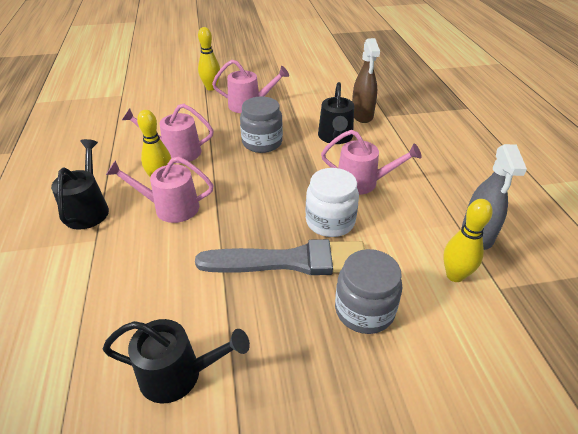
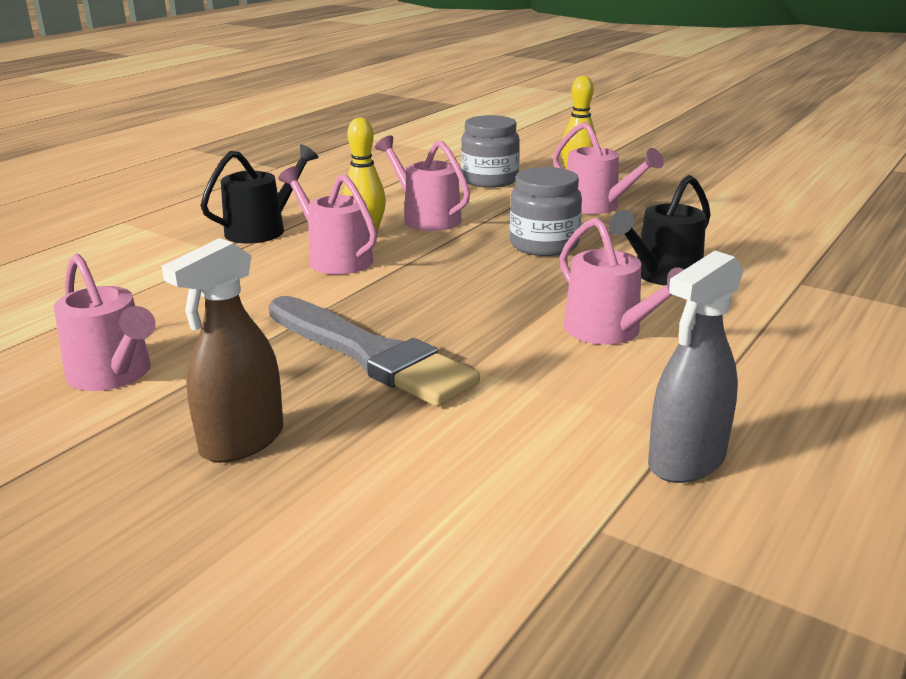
camera: 45 degrees right, 15 degrees down
black watering can [103,319,250,404] -> pink watering can [54,254,156,391]
white jar [305,168,359,237] -> none
grey jar [335,249,402,334] -> grey jar moved to [461,115,520,188]
brown spray bottle [352,38,380,123] -> brown spray bottle moved to [162,238,283,463]
yellow bowling pin [443,199,493,282] -> none

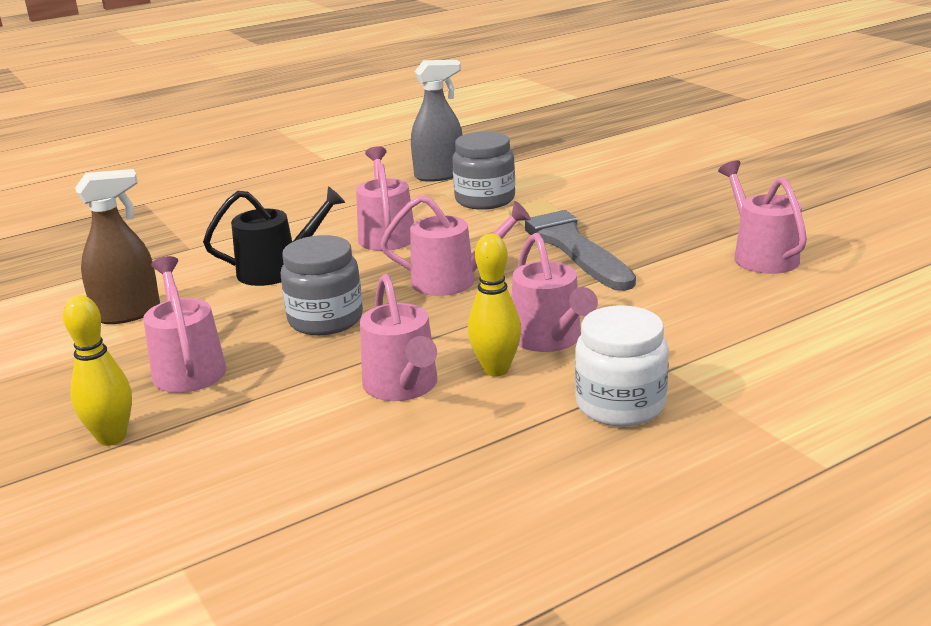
camera: 155 degrees left, 0 degrees up
brown spray bottle [162,238,283,463] -> brown spray bottle moved to [75,169,160,324]
black watering can [200,144,318,243] -> white jar [575,306,669,427]
grey jar [461,115,520,188] -> grey jar moved to [452,131,515,210]
none -> pink watering can [380,195,531,296]

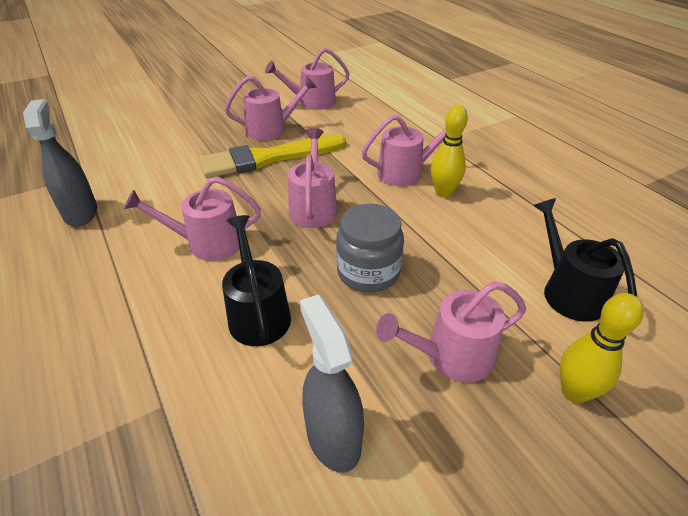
camera: 90 degrees left, 15 degrees up
brown spray bottle [75,169,160,324] -> grey spray bottle [300,294,364,473]
pink watering can [360,274,437,401] -> pink watering can moved to [225,76,317,141]
grey jar [452,131,515,210] -> none
grey brush [509,200,636,291] -> yellow brush [199,134,346,178]
white jar [575,306,669,427] -> none
none -> black watering can [533,198,637,322]

